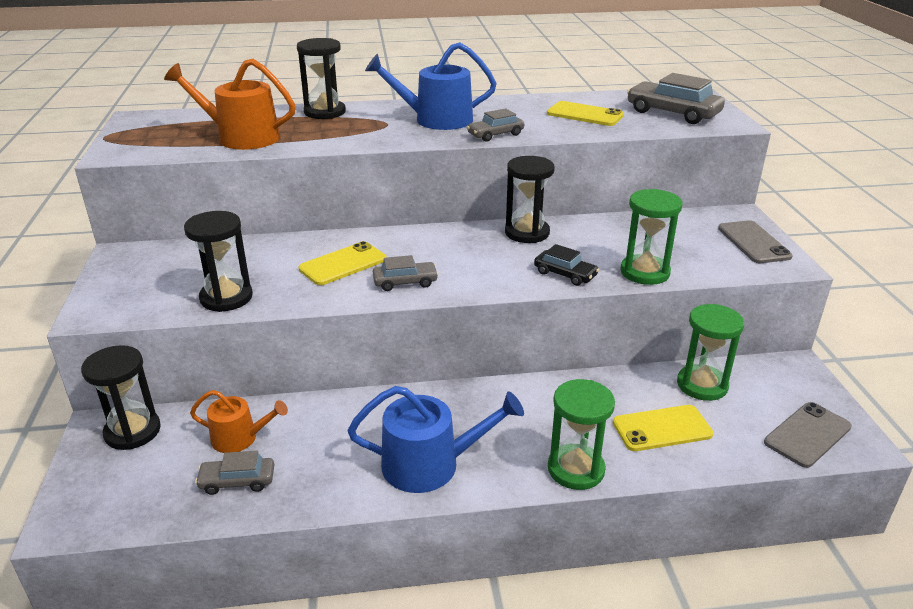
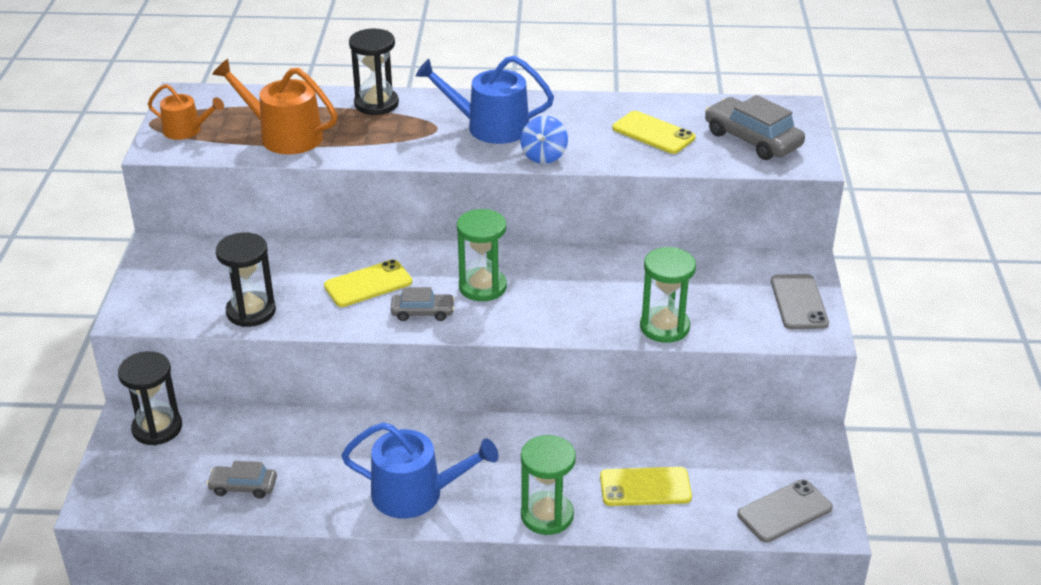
camera: 10 degrees right, 5 degrees up
orange watering can [190,390,288,453] -> orange watering can moved to [148,84,224,140]
grey car [467,108,524,142] -> blue spinning top [520,116,568,164]
black hourglass [505,156,555,243] -> none
black car [534,244,599,286] -> none
green hourglass [677,304,744,401] -> green hourglass moved to [457,209,507,301]

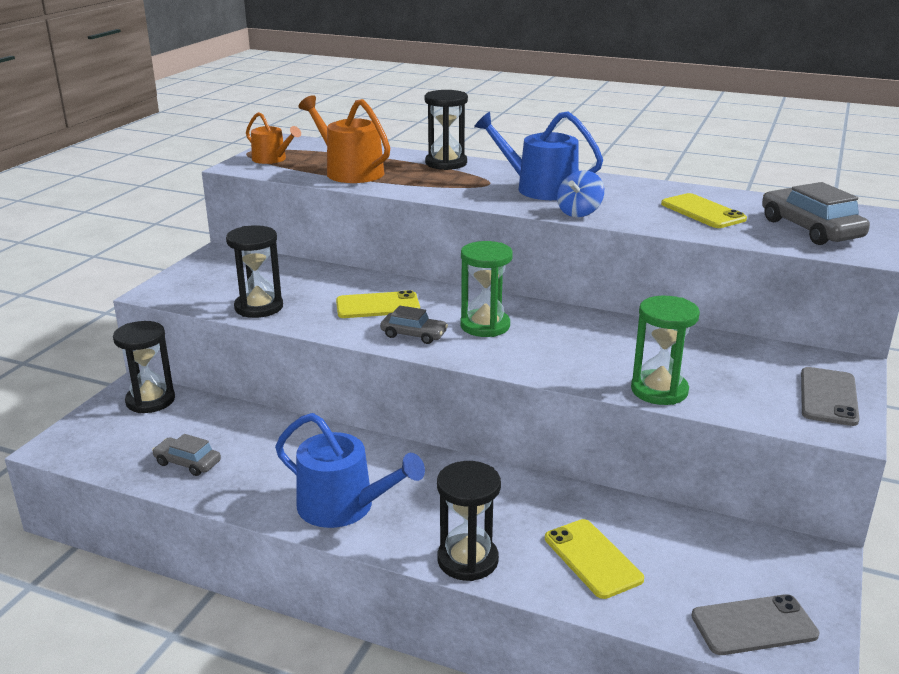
camera: 20 degrees right, 10 degrees down
green hourglass [521,435,576,535] -> black hourglass [437,461,501,581]
yellow phone [600,467,692,506] -> yellow phone turned 45 degrees clockwise [545,519,644,599]

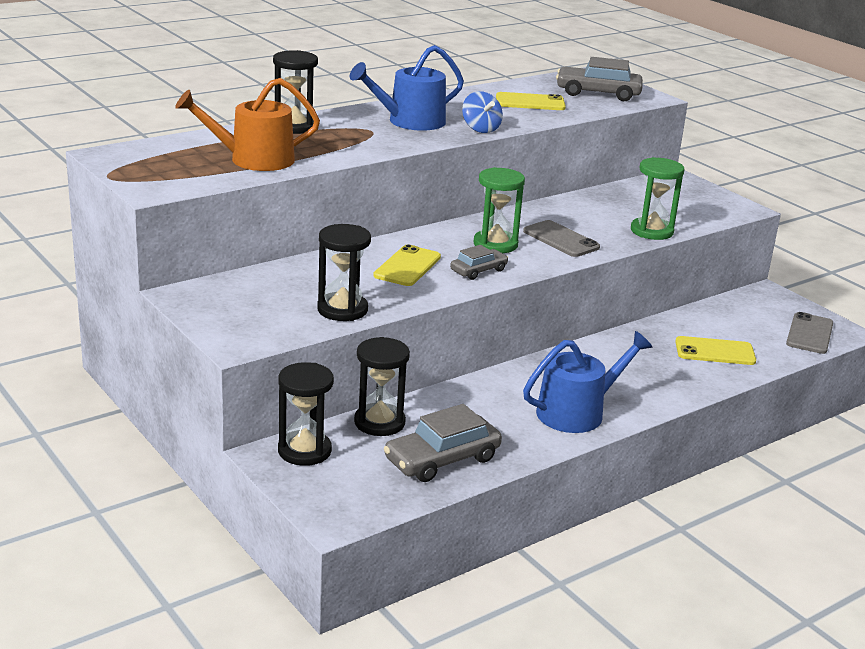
camera: 60 degrees left, 0 degrees up
grey car [152,434,221,476] -> grey car [384,404,502,482], size x1.72
orange watering can [246,112,301,164] -> none
black hourglass [437,461,501,581] -> black hourglass moved to [354,337,410,436]
grey phone [801,367,859,426] -> grey phone moved to [523,220,600,257]

